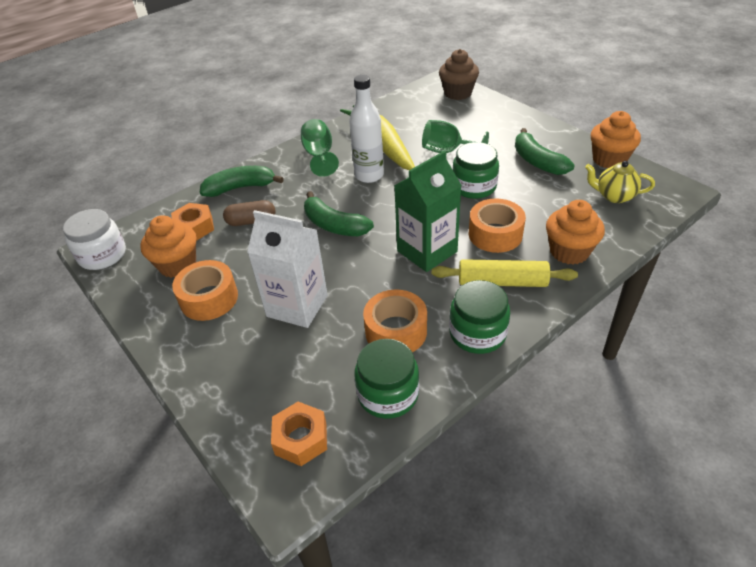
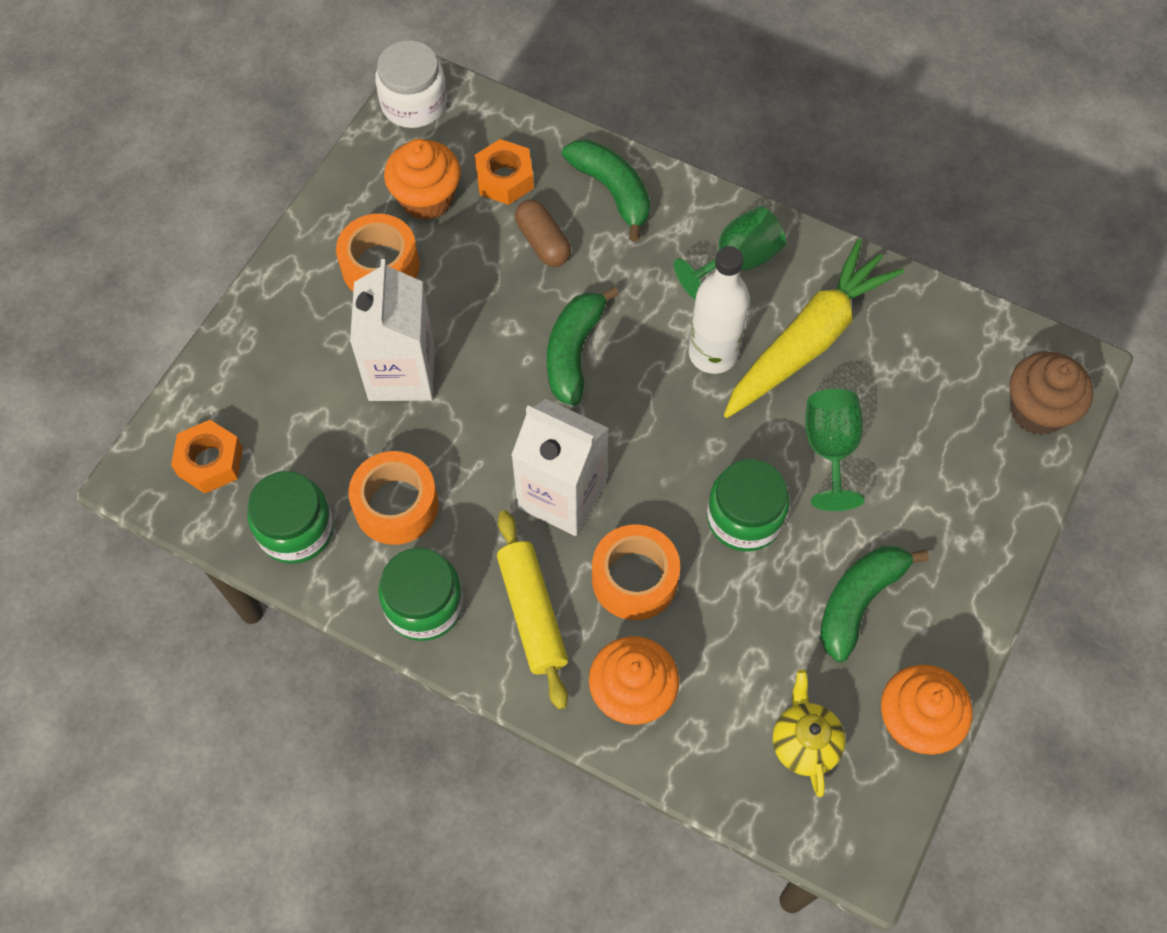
camera: 65 degrees right, 20 degrees up
green carton [394,151,462,272] -> white carton [511,399,609,536]

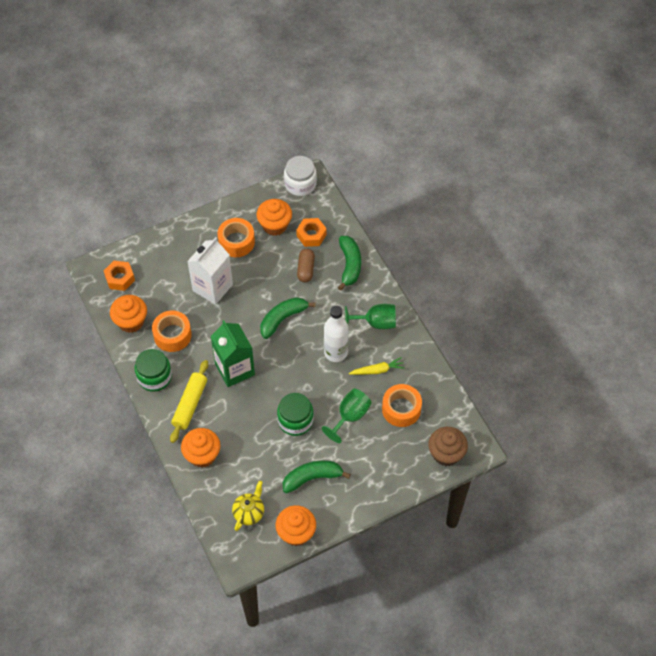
camera: 35 degrees right, 5 degrees down
green jar [247,471,334,564] -> orange cupcake [110,295,147,333]
white carton [511,399,609,536] -> green carton [210,320,255,387]
orange tape [592,524,680,620] -> orange tape moved to [382,384,422,427]
yellow carrot [724,239,904,418] -> yellow carrot [349,357,405,375], size x0.47

